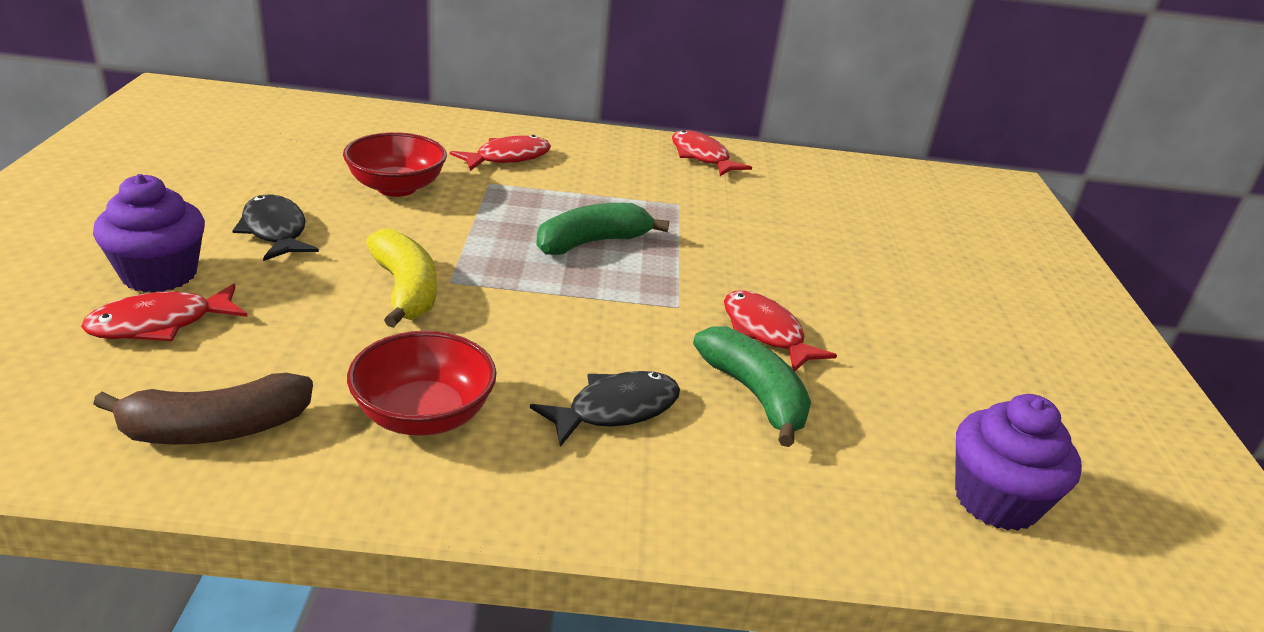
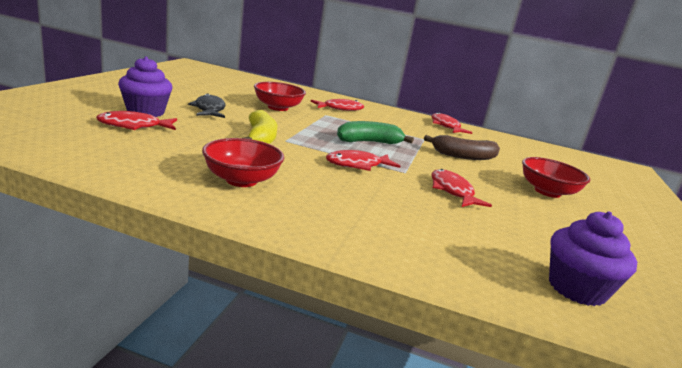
camera: 15 degrees right, 10 degrees down
brown banana [93,373,313,445] -> brown banana moved to [424,135,500,160]
black fish [530,371,680,447] -> none
green banana [693,326,811,447] -> none
none -> red fish [326,150,400,171]
none -> red bowl [522,157,590,198]

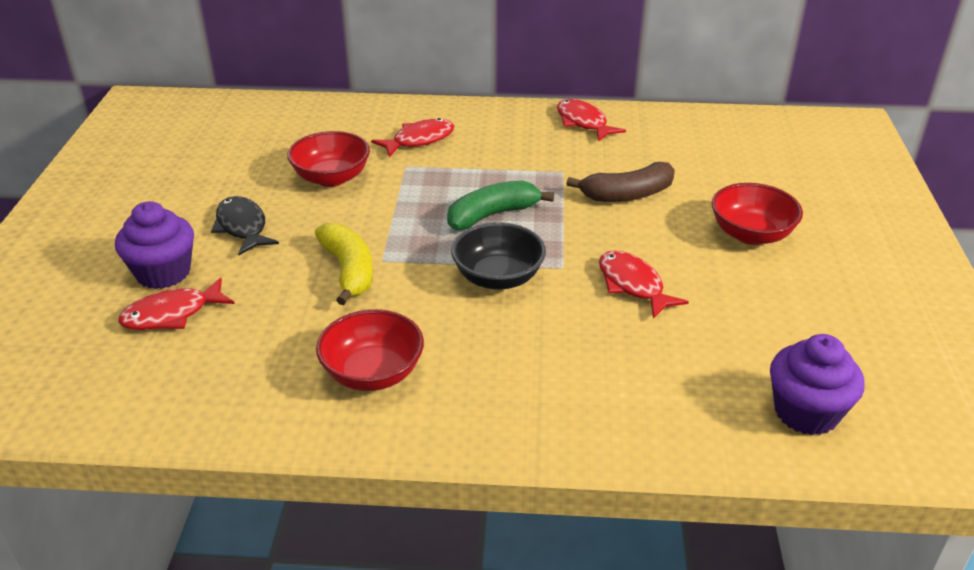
camera: 10 degrees left, 15 degrees up
red fish [326,150,400,171] -> black bowl [451,222,546,290]

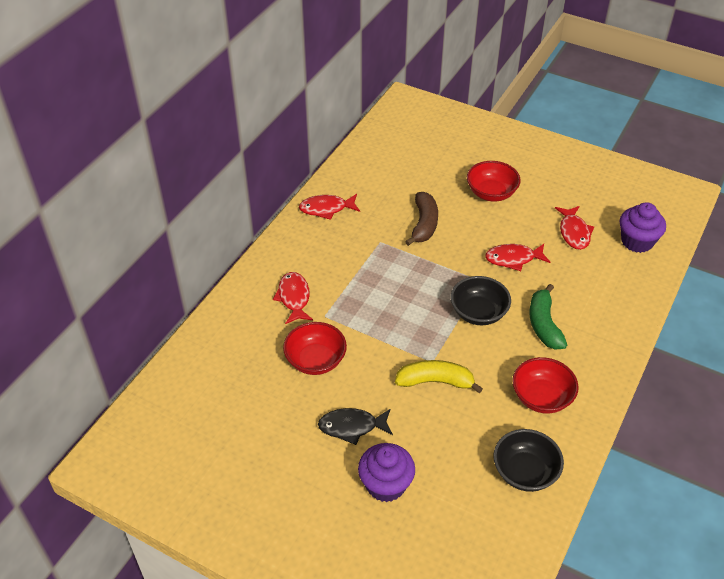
camera: 65 degrees left, 10 degrees up
red fish [118,278,235,330] -> red fish moved to [555,206,594,250]
green banana [447,180,554,230] -> green banana moved to [529,284,567,350]
none -> black bowl [493,429,564,492]

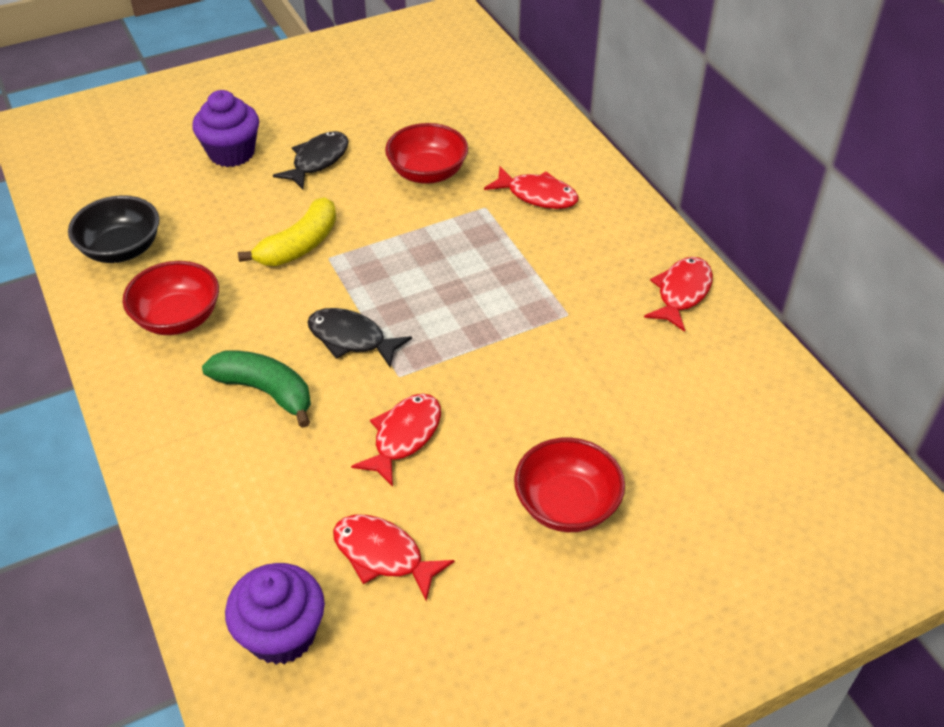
camera: 125 degrees right, 0 degrees up
brown banana [405,192,438,246] -> none
black bowl [451,276,511,325] -> black fish [307,308,412,368]

